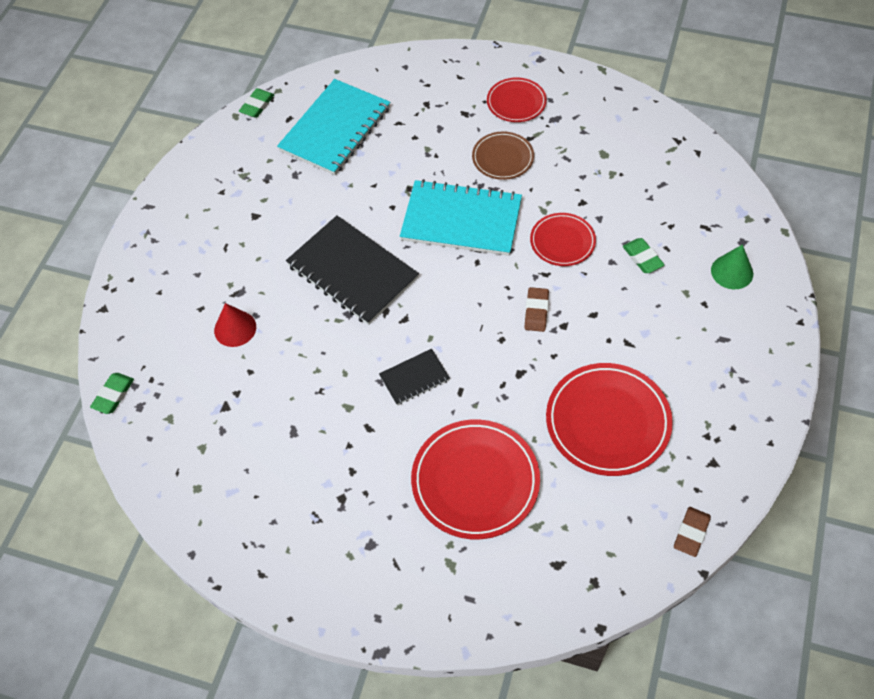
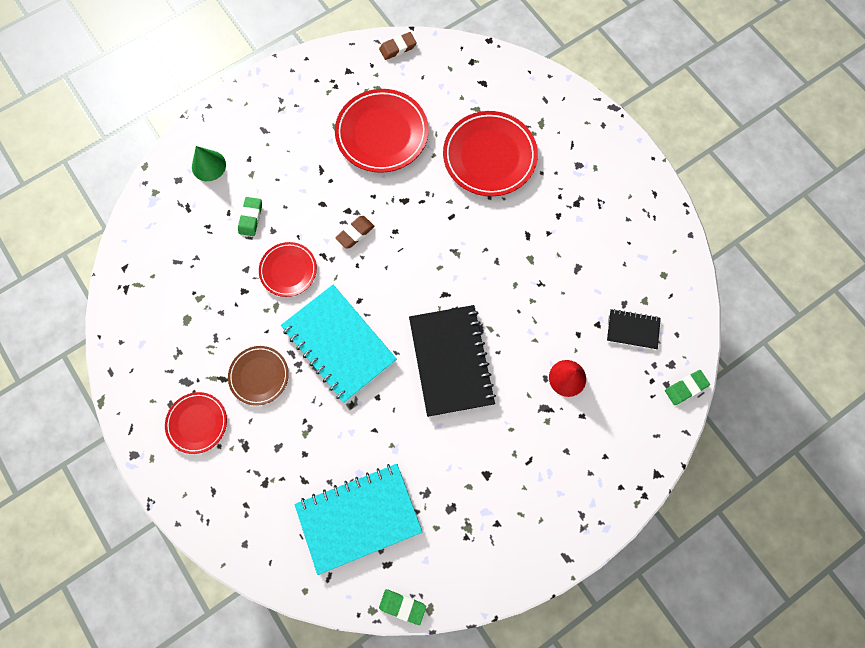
camera: 145 degrees left, 15 degrees up
green eraser [239,88,274,118] -> green eraser turned 45 degrees clockwise [379,589,426,625]
black notebook [379,349,450,405] -> black notebook moved to [607,309,661,350]

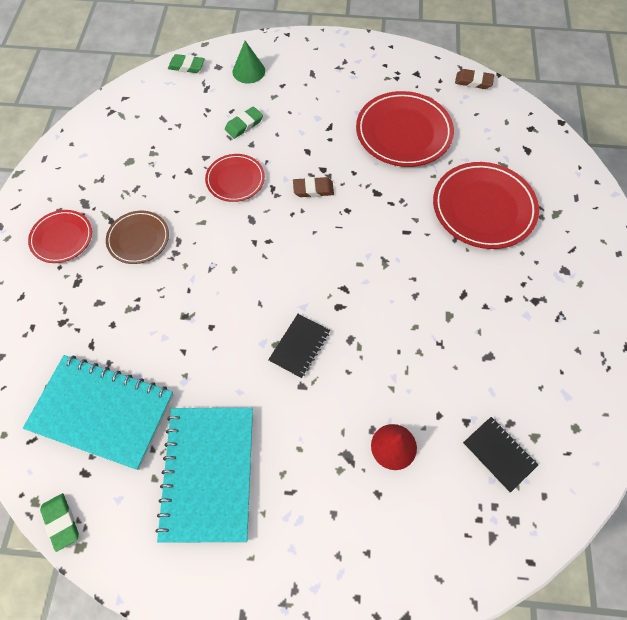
camera: 40 degrees right, 10 degrees down
turquoise notebook [281,285,397,403] -> turquoise notebook moved to [155,408,253,543]
black notebook [409,305,496,417] -> black notebook [268,314,330,379], size x0.50
green eraser [665,370,710,405] -> green eraser moved to [168,54,205,73]

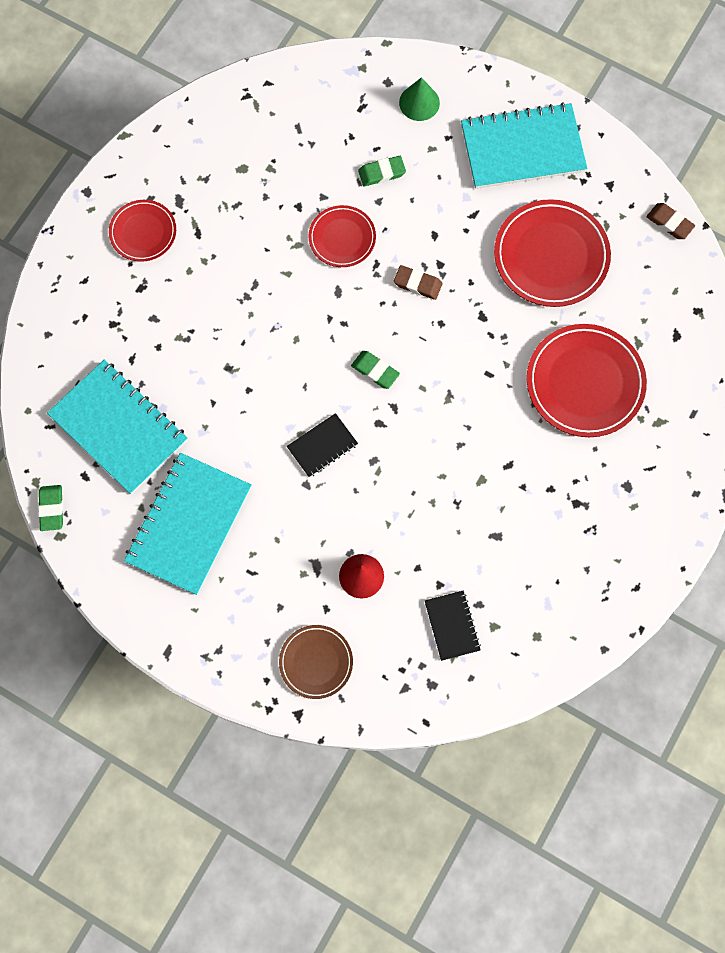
camera: 25 degrees right, 10 degrees up
brown plate [106,211,169,264] -> brown plate moved to [279,625,353,699]
green eraser [168,54,205,73] -> green eraser moved to [351,351,400,389]
none -> turquoise notebook [461,102,587,189]

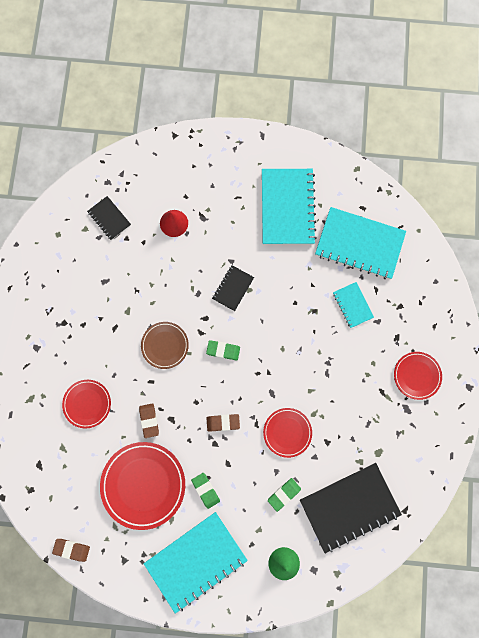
camera: 155 degrees right, 5 degrees up
green eraser [38,485,63,531] -> green eraser moved to [191,473,220,509]
brown plate [279,625,353,699] -> brown plate moved to [141,322,189,369]
red plate [527,324,647,437] -> red plate [62,380,111,428], size x0.58
none -> brown eraser [139,403,159,438]
none -> black notebook [300,463,402,553]
none -> turquoise notebook [333,282,374,328]

